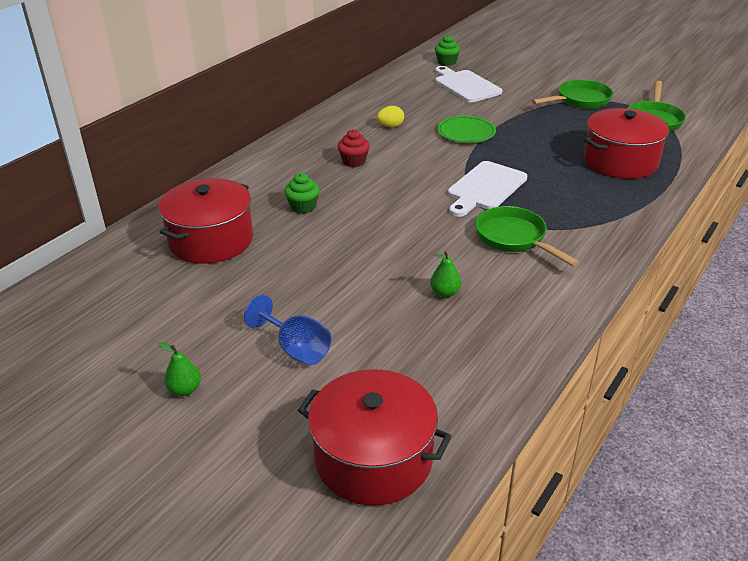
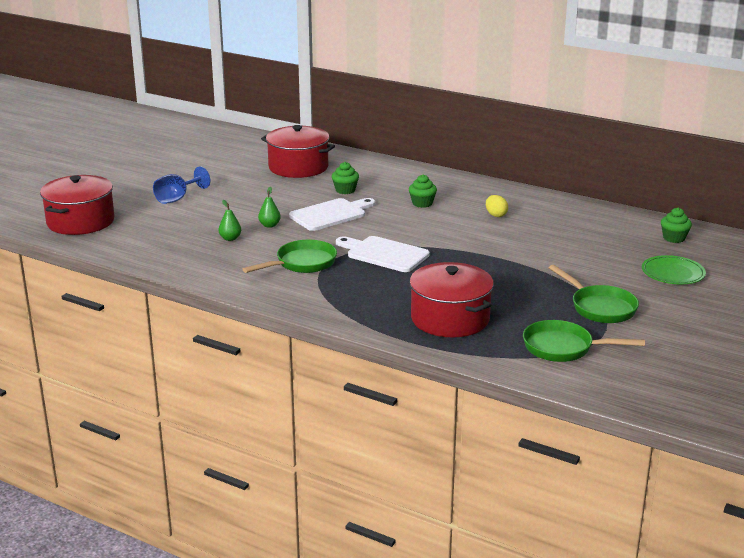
camera: 85 degrees right, 10 degrees down
green pear [158,342,201,396] -> green pear moved to [258,187,281,228]
red cupcake [338,129,370,167] -> green cupcake [409,174,437,208]
white cutting board [435,66,502,102] -> white cutting board moved to [289,198,375,231]
green plate [437,116,496,143] -> green plate moved to [642,255,706,284]

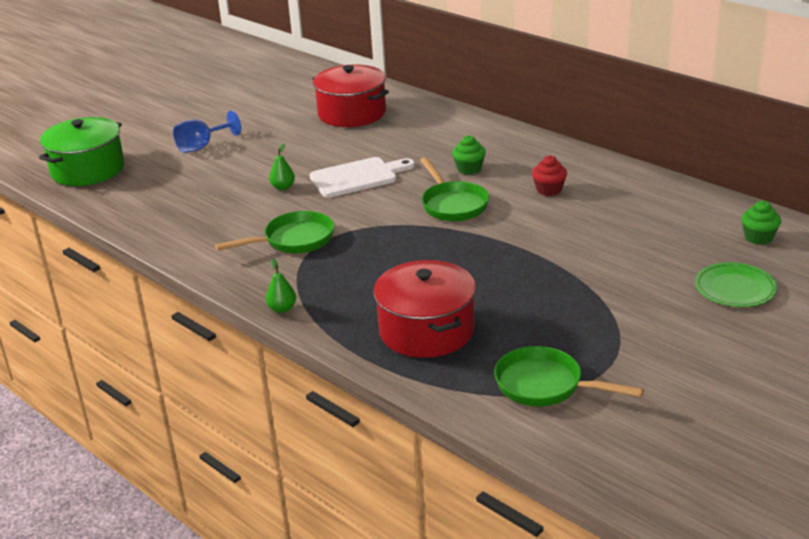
camera: 15 degrees right, 5 degrees up
red pot [40,175,115,235] -> green pot [39,117,125,186]
green pear [218,200,241,241] -> green pear moved to [266,258,296,313]
green cupcake [332,162,359,194] -> none
white cutting board [336,236,430,272] -> none
yellow egg [486,195,508,217] -> red cupcake [532,155,567,196]
green pan [549,265,639,323] -> green pan moved to [420,157,489,221]

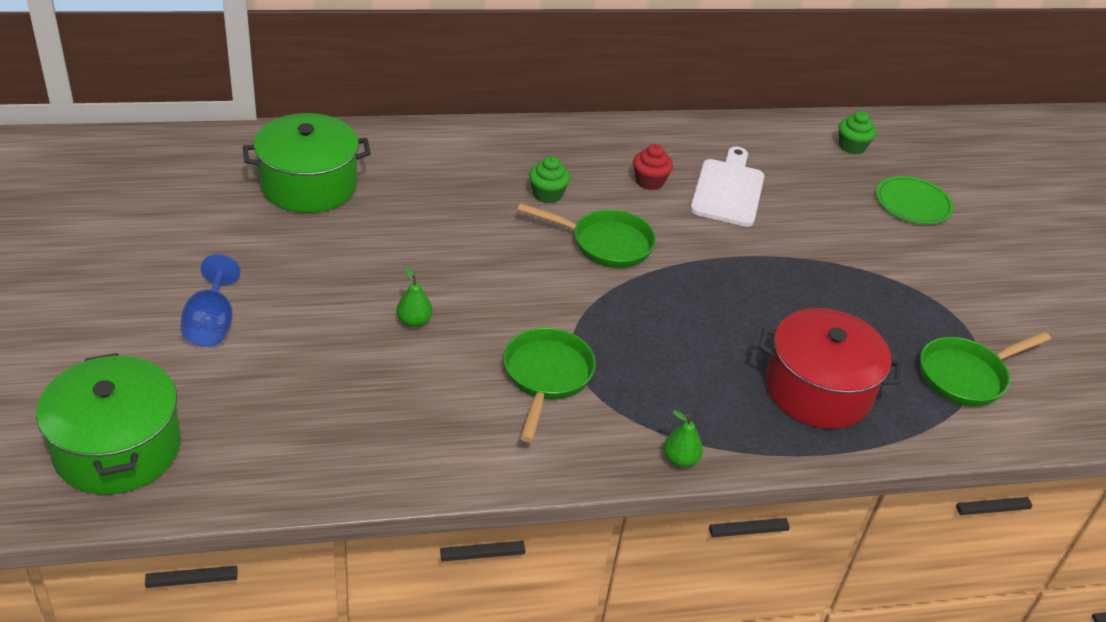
camera: 60 degrees left, 10 degrees up
white cutting board [310,157,415,198] -> white cutting board moved to [690,147,764,227]
red pot [312,64,389,127] -> green pot [243,113,371,213]

